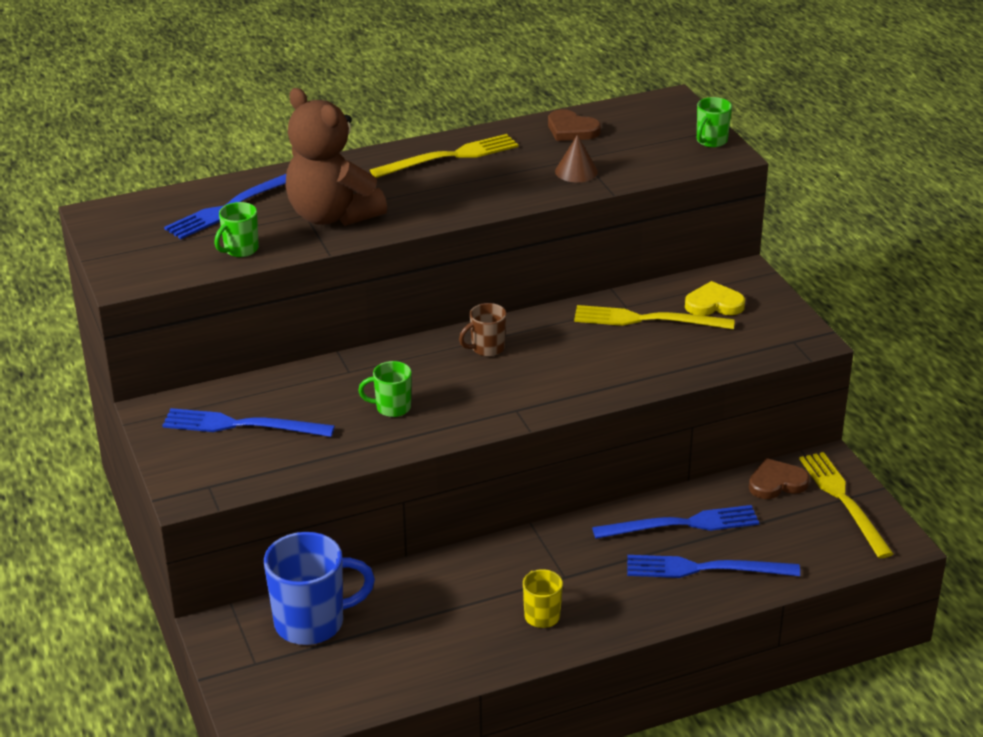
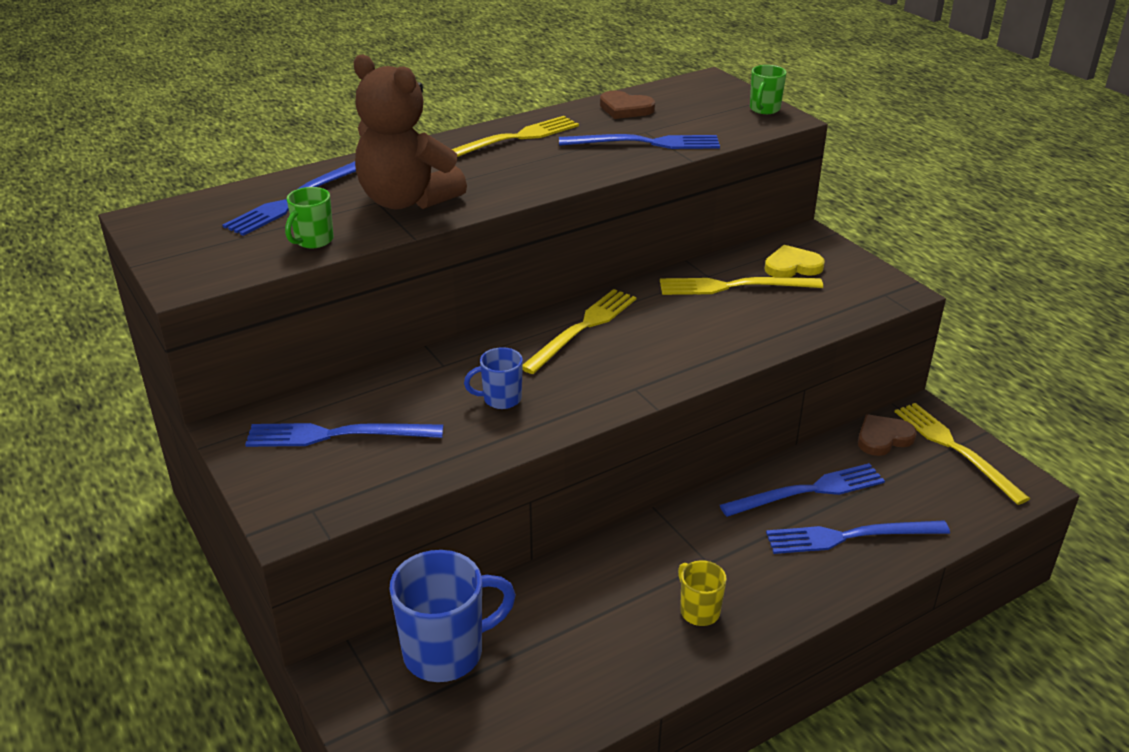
camera: 10 degrees left, 0 degrees up
green mug [358,361,412,417] -> blue mug [464,347,523,409]
brown mug [459,303,507,357] -> yellow fork [522,289,636,374]
brown cone [555,135,598,182] -> blue fork [559,134,720,149]

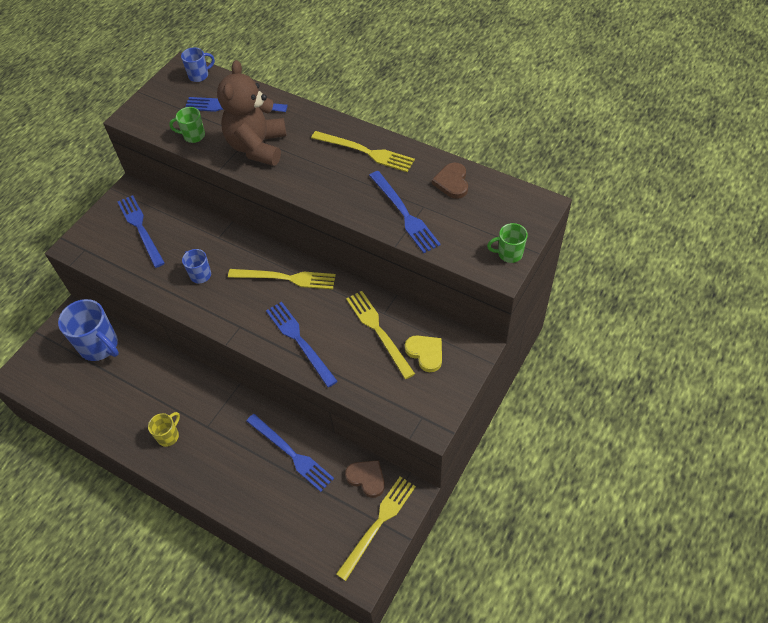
camera: 65 degrees right, 20 degrees up
blue fork [766,520,950,554] -> blue fork moved to [266,302,338,387]
none -> blue mug [181,47,215,82]

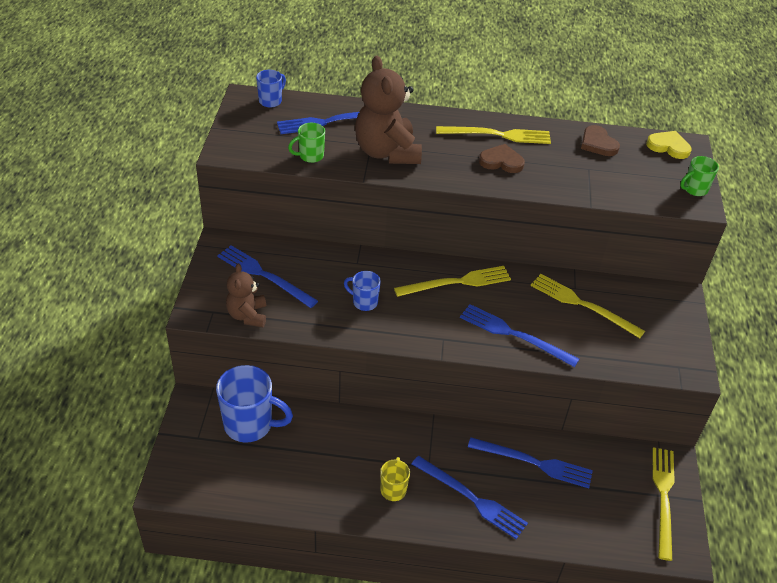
camera: 30 degrees left, 10 degrees down
brown heart [345,460,385,498] -> brown heart moved to [479,144,525,173]
blue fork [369,171,441,253] -> blue fork moved to [412,456,528,539]
yellow heart [405,335,442,372] -> yellow heart moved to [646,131,692,159]
none -> brown teddy bear [226,263,266,327]

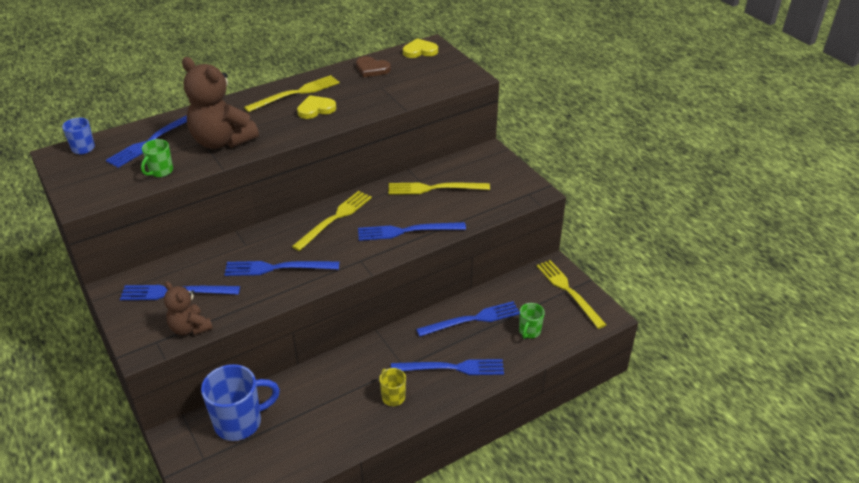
camera: 35 degrees left, 5 degrees down
blue mug [344,271,381,311] -> blue fork [224,261,339,276]
brown heart [479,144,525,173] -> yellow heart [297,95,336,119]
green mug [680,156,719,196] -> green mug moved to [519,303,545,339]

